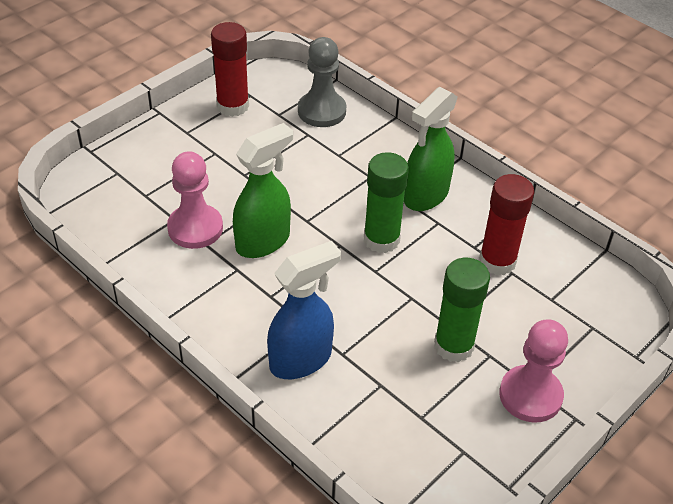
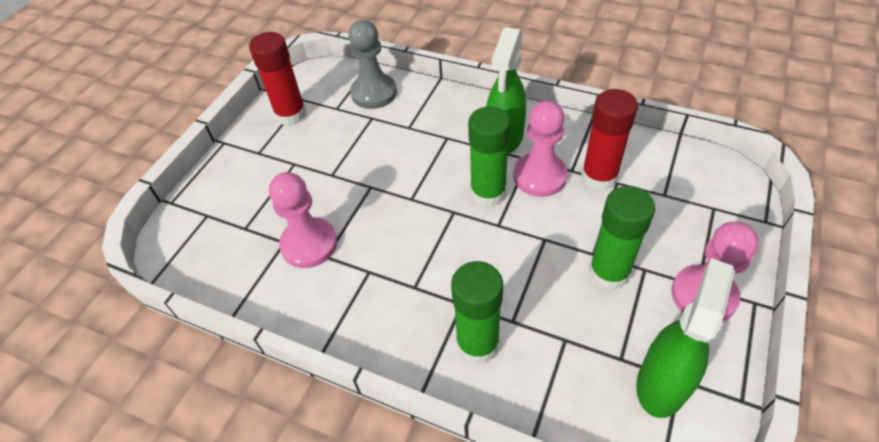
camera: 15 degrees left, 5 degrees up
green spray bottle [233,123,293,258] -> green spray bottle moved to [636,258,735,418]
blue spray bottle [267,241,341,379] -> green glue stick [451,261,503,364]
none -> pink pawn [513,101,568,197]

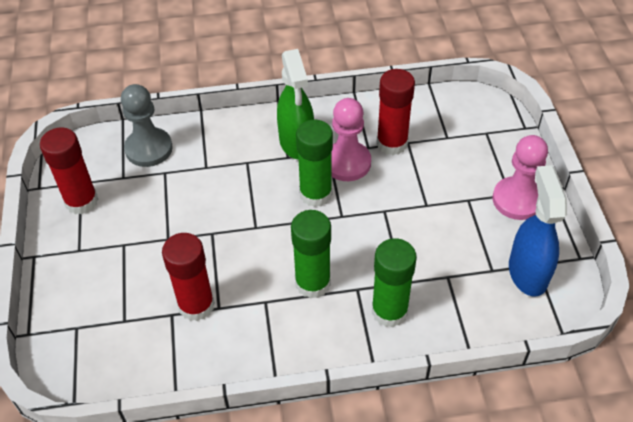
camera: 35 degrees left, 0 degrees up
pink pawn [269,172,337,268] -> red glue stick [162,233,215,321]
green glue stick [589,186,655,290] -> green glue stick moved to [291,210,331,298]
green spray bottle [636,258,735,418] -> blue spray bottle [509,165,567,297]

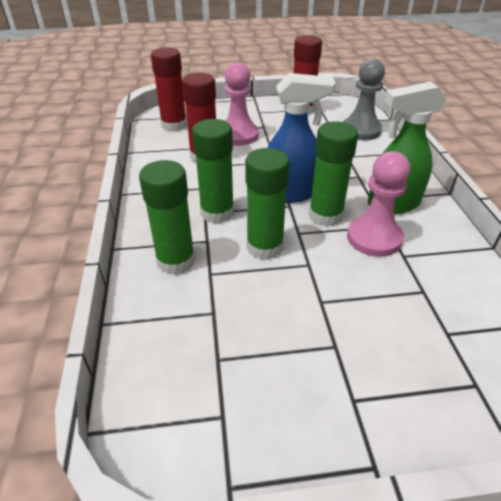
camera: 90 degrees right, 10 degrees down
red glue stick [376,69,415,155] -> red glue stick moved to [151,48,187,132]
pink pawn [493,135,548,220] -> pink pawn moved to [224,63,259,146]
blue spray bottle [509,165,567,297] -> blue spray bottle moved to [267,73,336,203]
none -> green glue stick [245,148,290,260]

